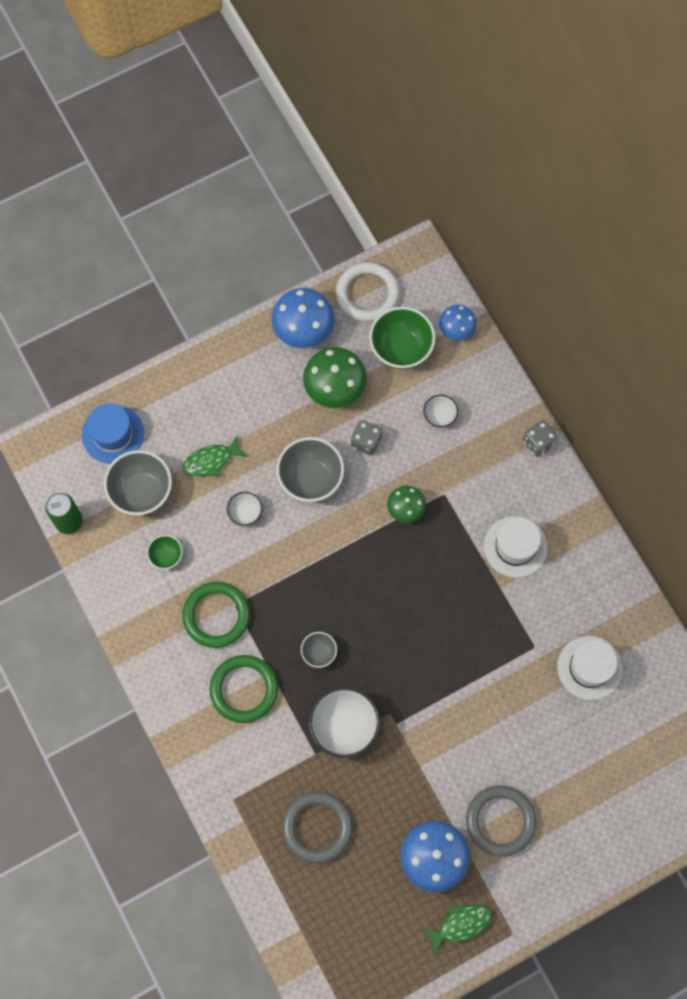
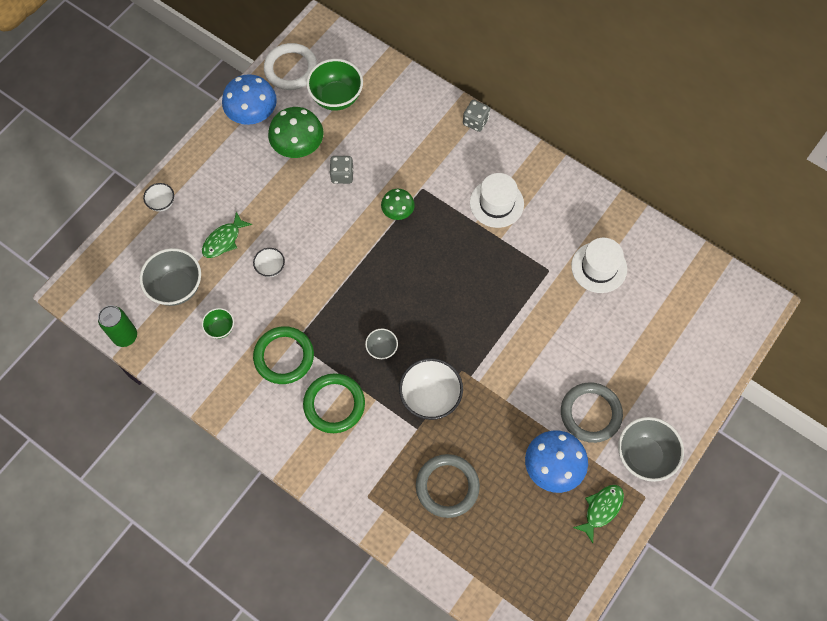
camera: 25 degrees left, 5 degrees down
blue hat [82,403,144,464] -> none
grey bowl [276,437,344,502] -> grey bowl moved to [618,417,684,482]
white bowl [423,395,458,428] -> white bowl moved to [143,183,174,211]
blue mushroom [439,305,476,340] -> none

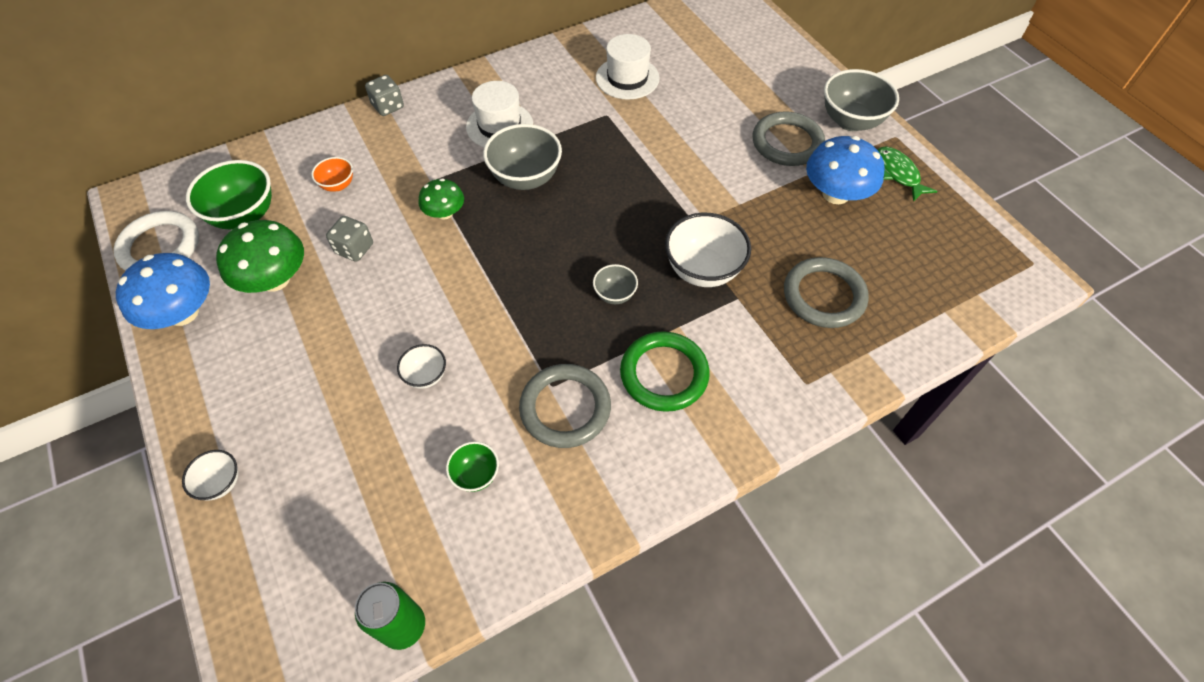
camera: 65 degrees left, 10 degrees down
grey bowl [140,248,201,306] -> grey bowl moved to [483,124,562,190]
green fish [202,212,252,258] -> none
green ring [253,326,314,384] -> grey ring [519,364,611,448]
none -> orange bowl [311,157,353,192]

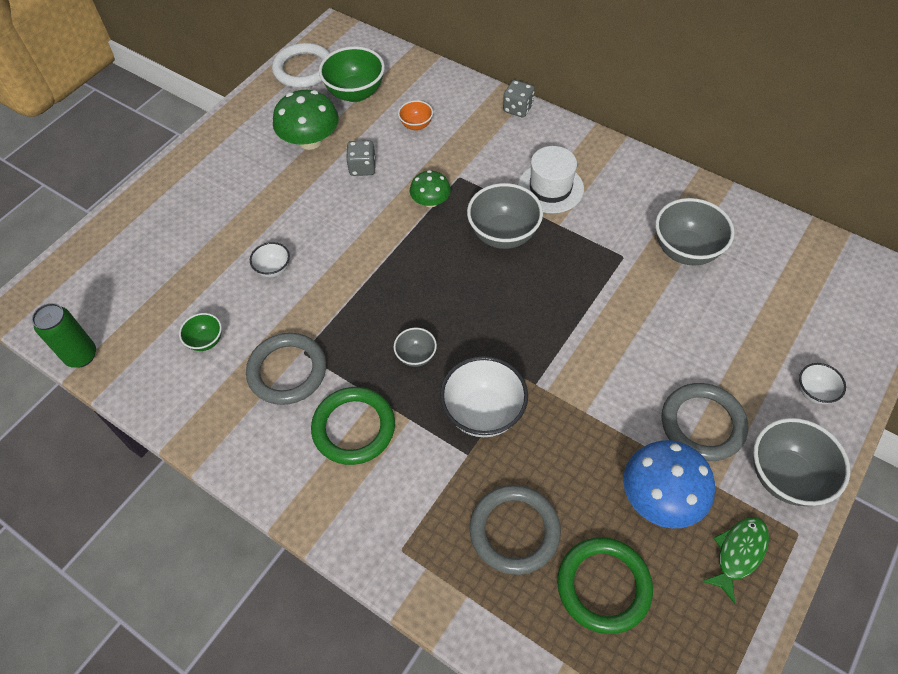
camera: 65 degrees right, 0 degrees up
blue mushroom [116,253,210,329] -> none
white bowl [182,450,238,500] -> white bowl moved to [799,363,846,404]
white hat [596,34,660,100] -> grey bowl [655,198,735,266]
none -> green ring [557,537,653,634]

